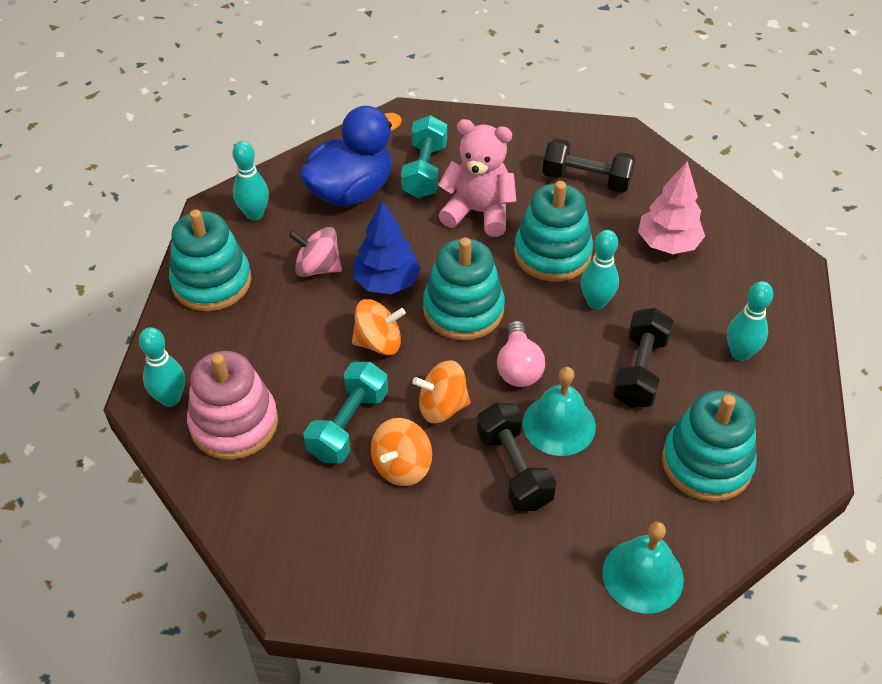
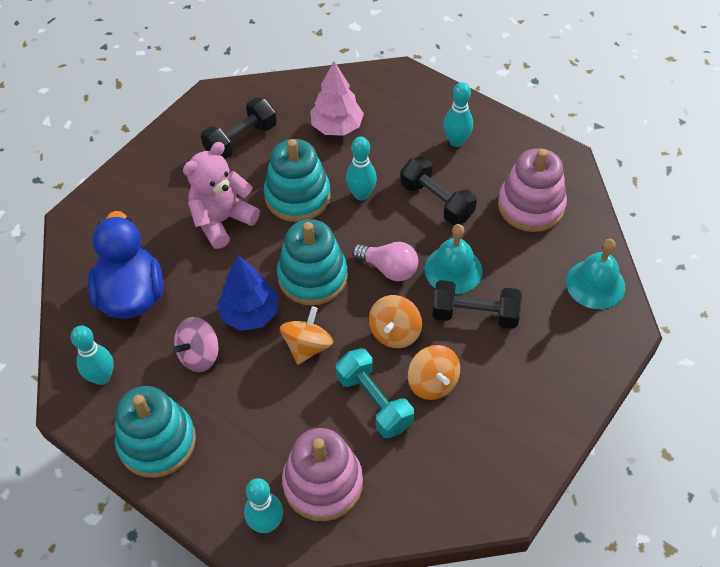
camera: 60 degrees left, 5 degrees up
turquoise dumbbell [401,115,447,198] -> none
turquoise stacking toy [662,390,757,502] -> pink stacking toy [498,148,567,232]

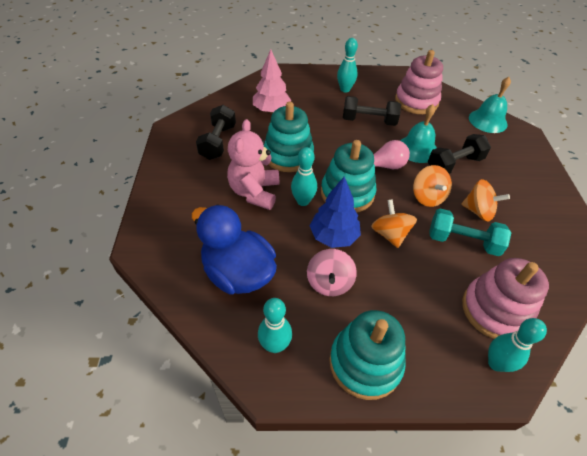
camera: 40 degrees left, 5 degrees down
turquoise bowling pin [346,137,377,201] -> turquoise bowling pin moved to [291,147,317,206]

